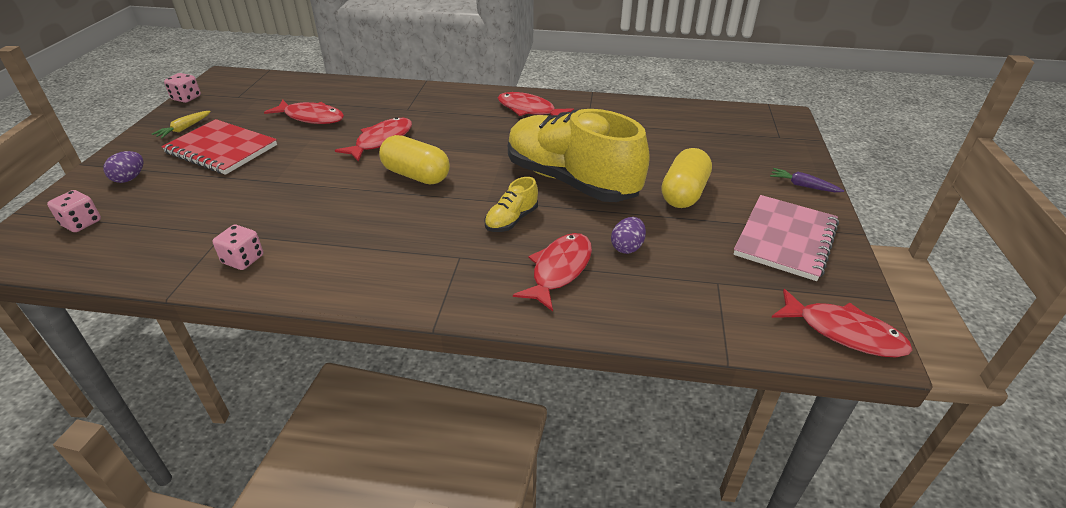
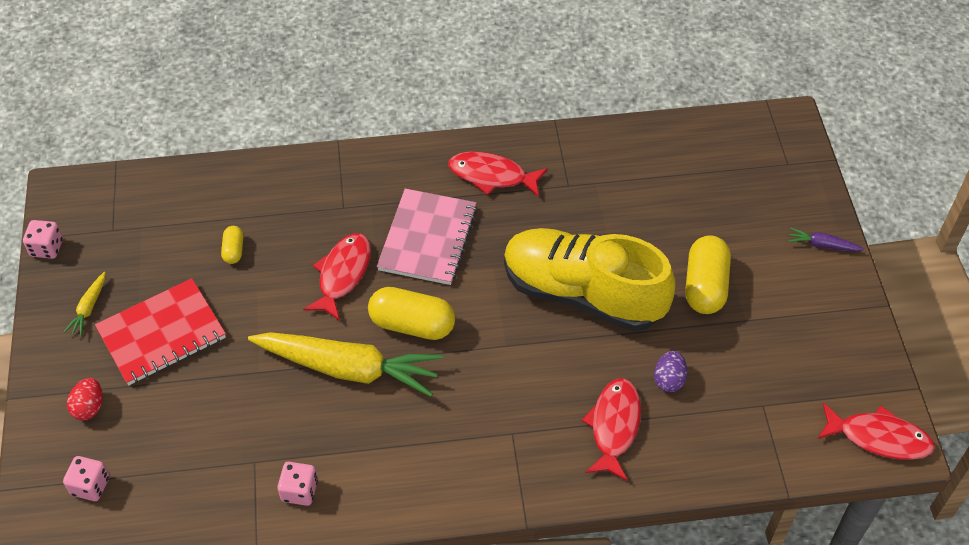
camera: 15 degrees left, 15 degrees up
purple egg [103,151,143,183] -> red egg [67,378,103,420]
red notebook [161,119,277,175] -> red notebook turned 45 degrees counterclockwise [95,278,226,386]
red fish [264,100,344,124] -> yellow capsule [221,226,244,264]
yellow shoe [484,177,538,232] -> none
pink notebook [733,195,839,281] -> pink notebook moved to [377,189,477,285]
none -> yellow carrot [248,332,443,397]

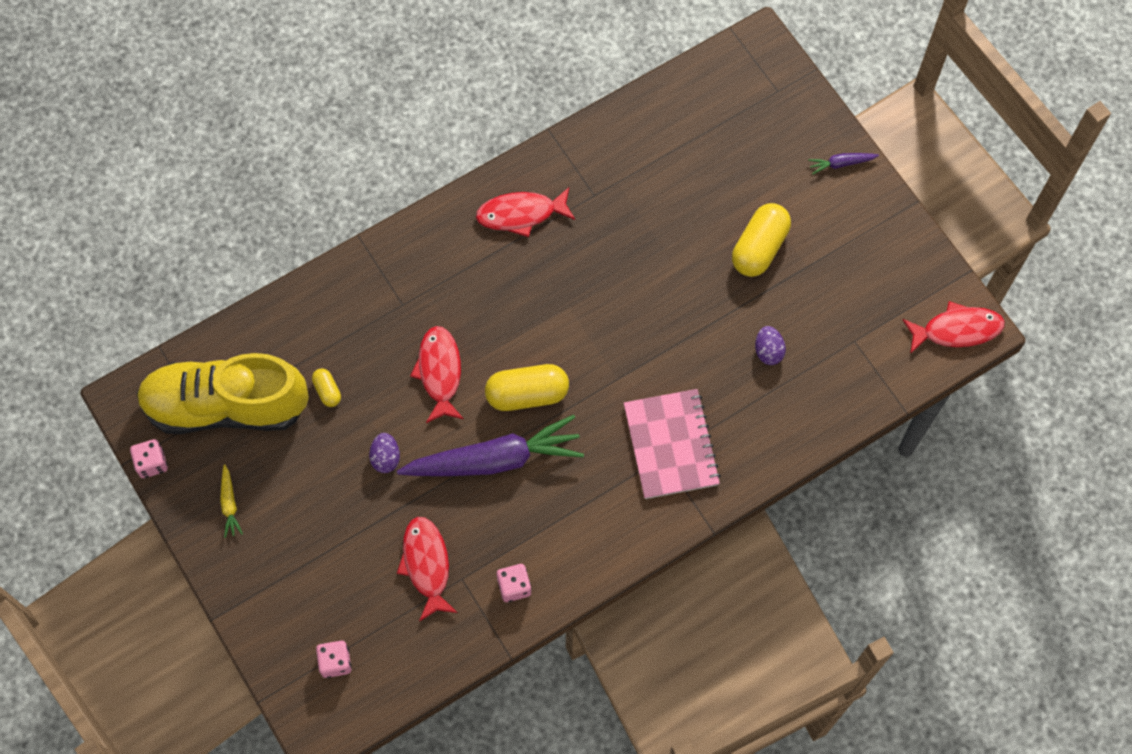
camera: 25 degrees left, 15 degrees up
red egg [67,378,103,420] -> none
red notebook [95,278,226,386] -> none
yellow carrot [248,332,443,397] -> purple carrot [397,415,584,476]
pink notebook [377,189,477,285] -> pink notebook moved to [624,389,721,499]
yellow shoe [504,228,676,331] -> yellow shoe moved to [136,353,309,434]
red fish [582,378,641,481] -> red fish moved to [397,517,458,622]
yellow capsule [685,235,731,314] -> yellow capsule turned 45 degrees clockwise [732,203,791,277]
none -> purple egg [369,433,400,473]

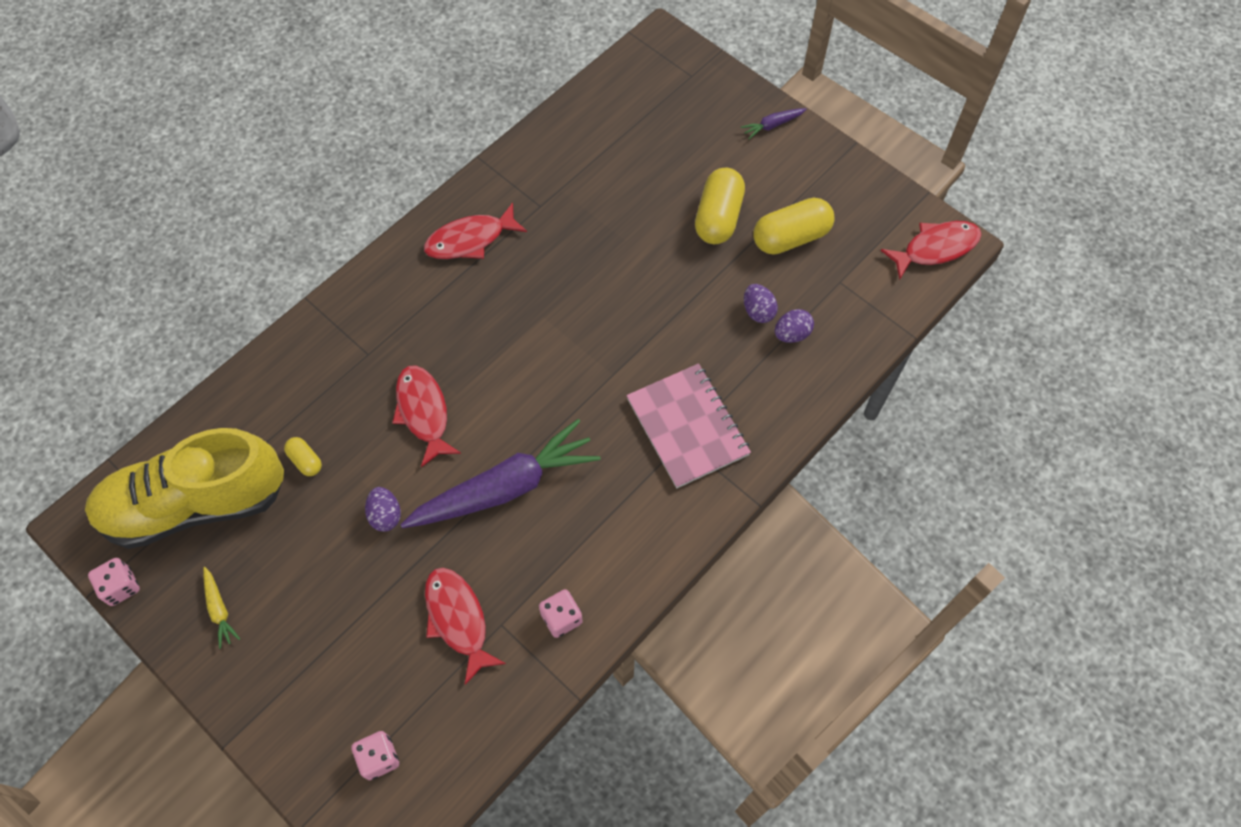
camera: 15 degrees left, 5 degrees down
yellow capsule [485,364,569,411] -> yellow capsule moved to [753,198,835,255]
none -> purple egg [775,309,814,343]

